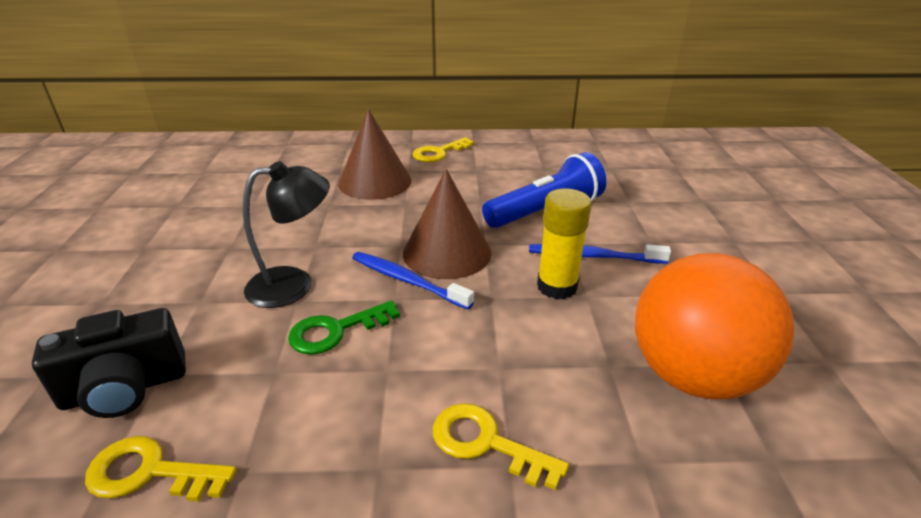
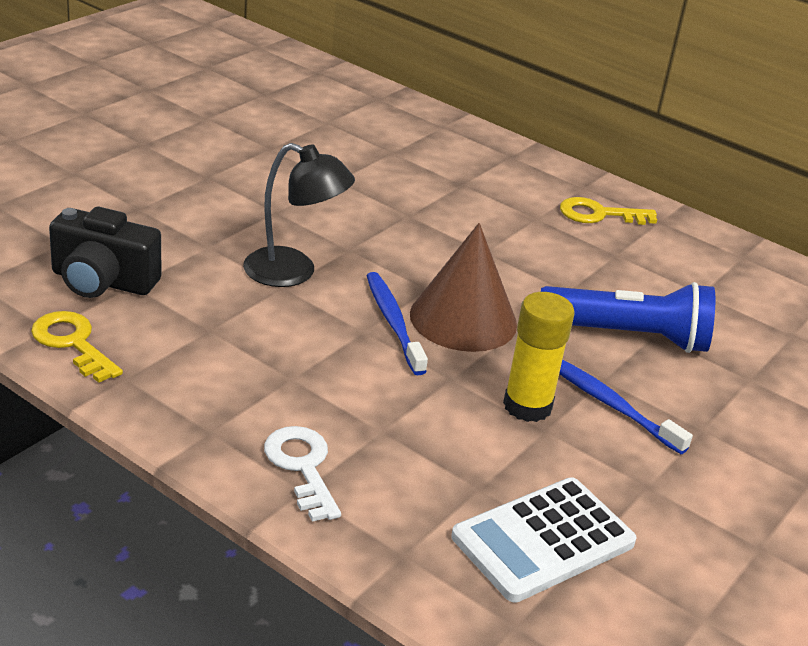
camera: 35 degrees right, 0 degrees up
green key [288,300,400,355] -> none
brown cone [338,109,411,200] -> none
yellow key [433,403,569,490] -> white key [264,426,341,522]
orange ball [635,253,794,400] -> white calculator [451,477,637,603]

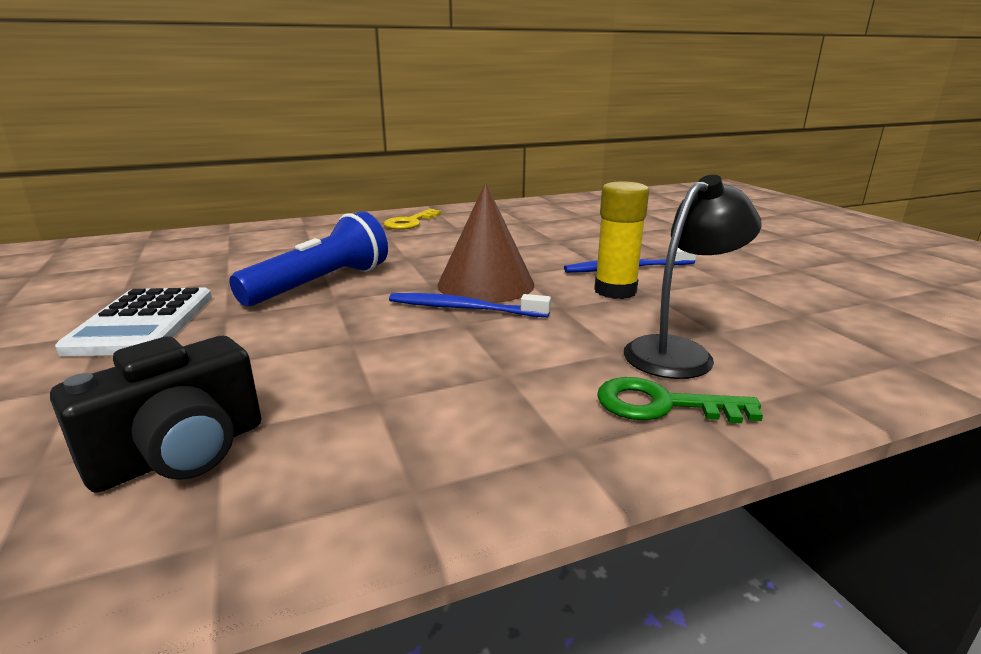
camera: 55 degrees left, 10 degrees down
yellow key [31,311,123,383] -> none
black lamp [243,143,355,287] -> black lamp moved to [624,175,762,379]
white key [264,426,341,522] -> green key [597,377,763,423]
white calculator [451,477,637,603] -> white calculator moved to [55,287,212,356]
blue flashlight [541,282,715,353] -> blue flashlight moved to [229,211,388,306]

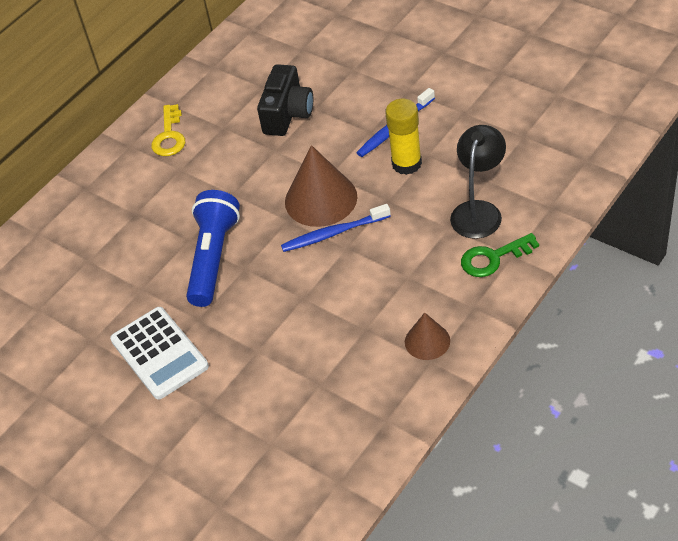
camera: 25 degrees left, 25 degrees up
black camera [50,336,261,493] -> black camera moved to [257,64,313,136]
none -> brown cone [405,313,450,360]

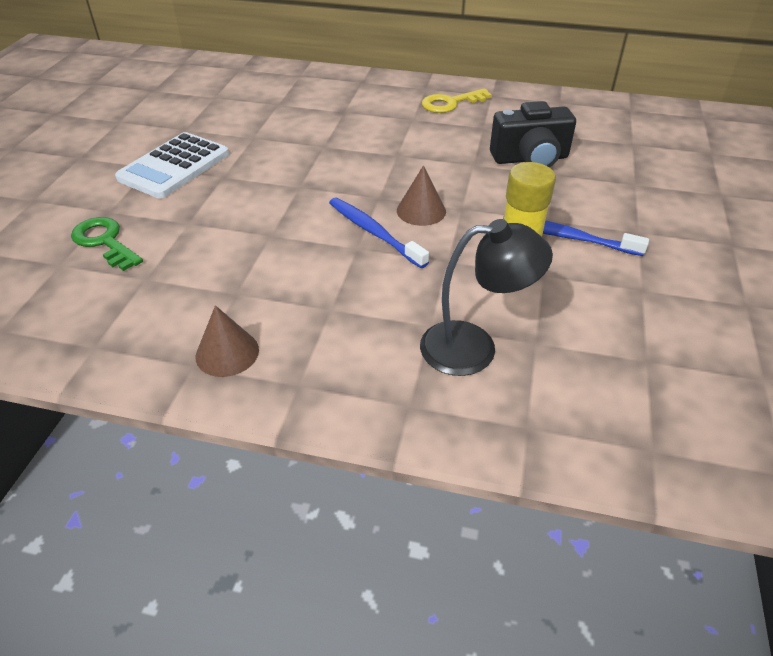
camera: 60 degrees right, 5 degrees down
blue flashlight [186,190,240,307] -> none
brown cone [285,145,357,227] -> brown cone [397,166,446,226], size x0.56
green key [461,233,539,277] -> green key moved to [71,217,143,271]

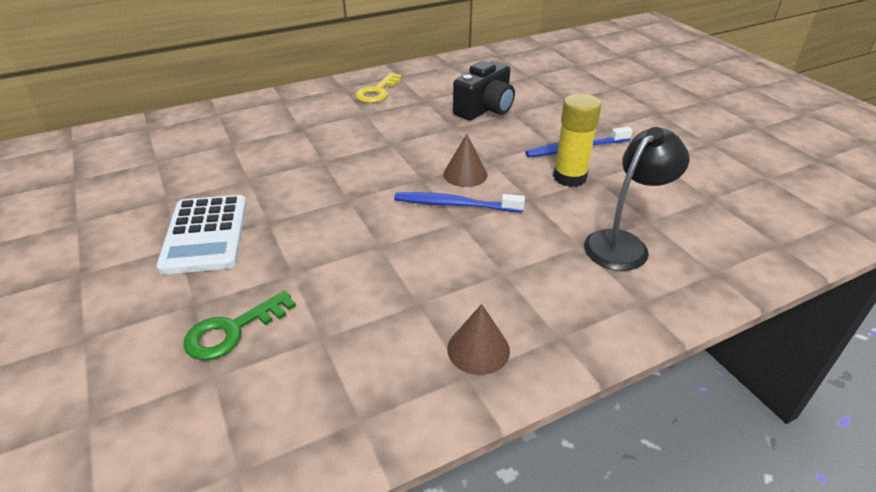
camera: 40 degrees left, 5 degrees down
green key [71,217,143,271] -> green key turned 45 degrees counterclockwise [183,291,296,360]

